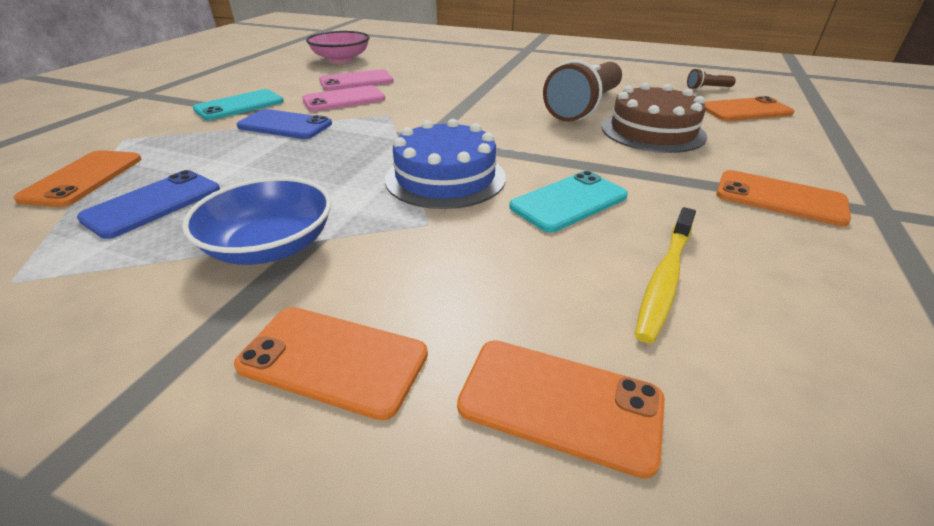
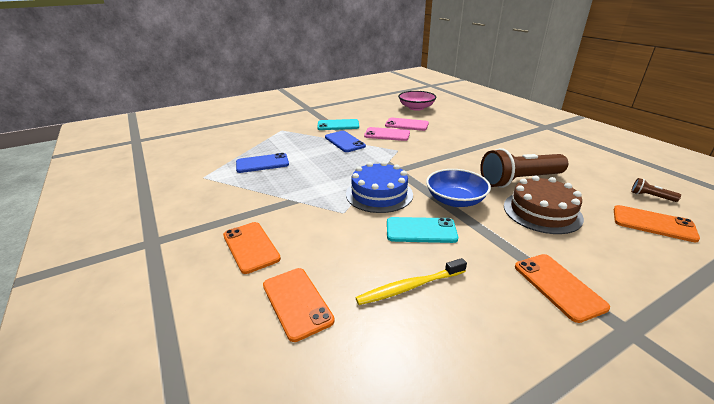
camera: 40 degrees right, 5 degrees down
orange phone [14,150,141,207] -> none
blue bowl [182,177,332,265] -> blue bowl moved to [426,169,491,207]

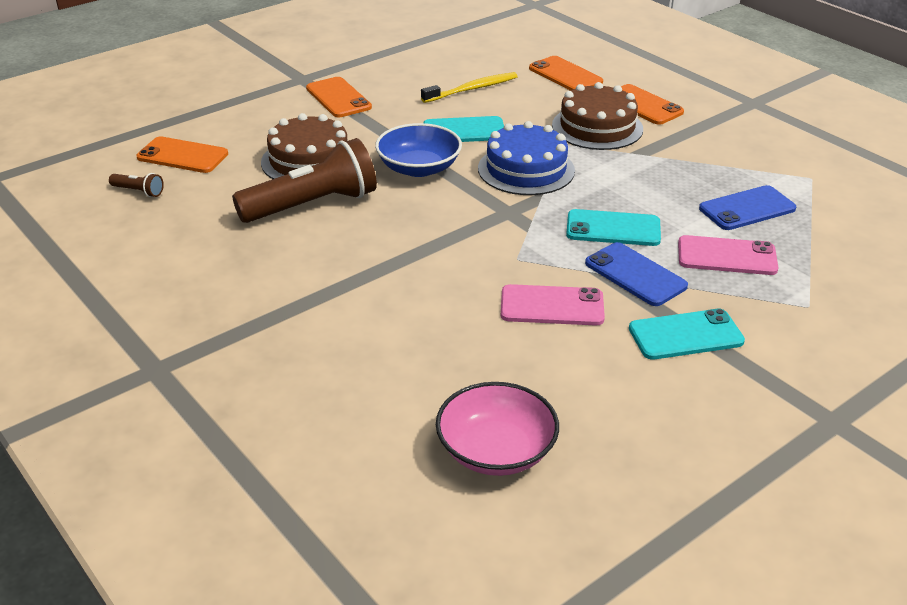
camera: 170 degrees right, 5 degrees up
pink phone [385,117,429,131] -> pink phone moved to [678,235,778,275]
none -> brown cake [552,82,643,150]
none -> turquoise phone [566,209,661,246]

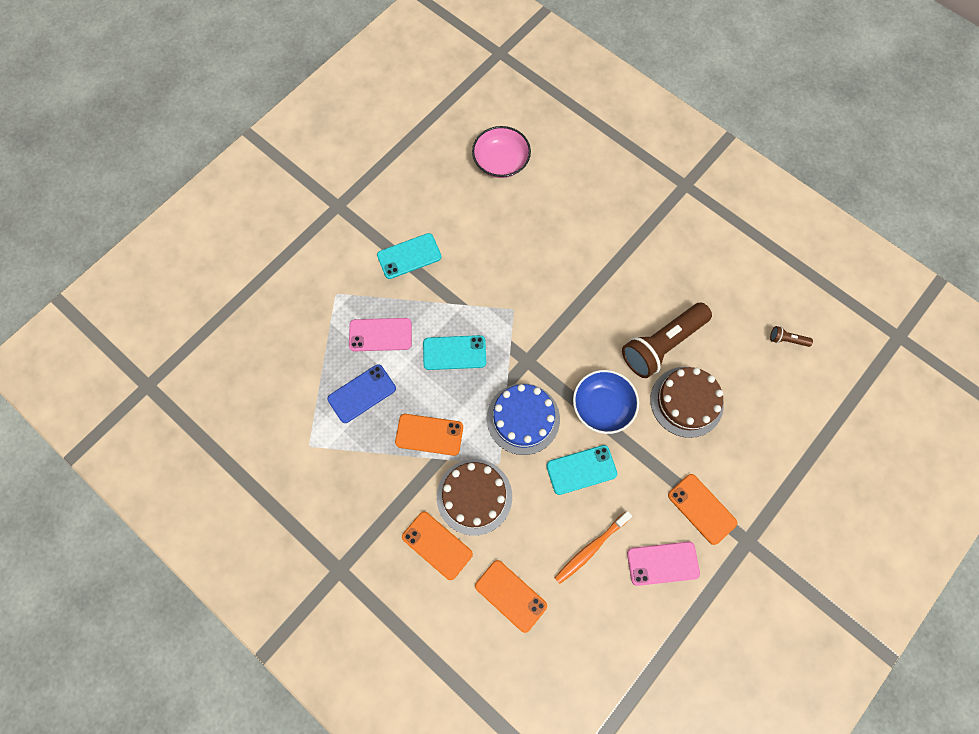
camera: 170 degrees right, 35 degrees up
orange phone [136,136,228,173] -> orange phone moved to [395,414,463,456]
yellow toothbrush [421,72,518,103] -> orange toothbrush [555,511,632,584]
pink phone [501,284,605,326] -> pink phone moved to [627,541,700,586]
blue phone [585,242,688,306] -> none

